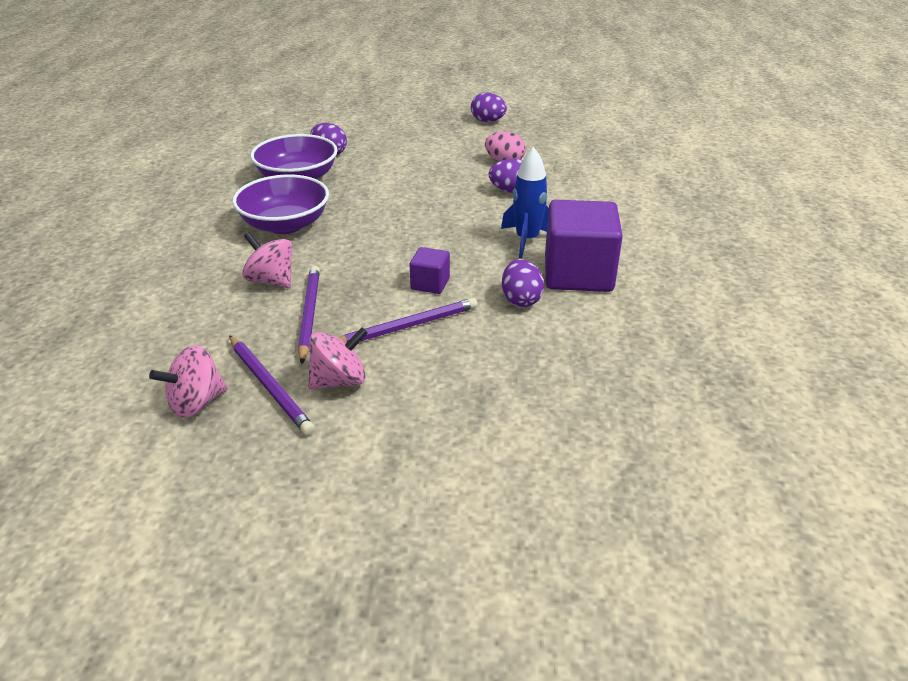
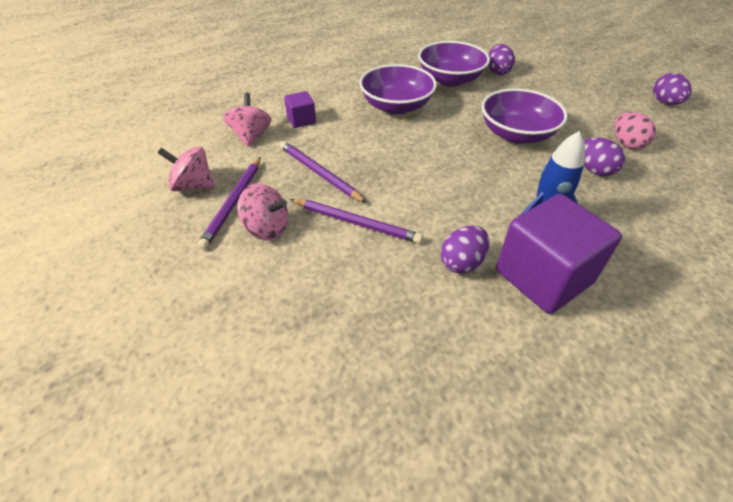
camera: 50 degrees right, 10 degrees up
pink spinning top [242,232,293,288] -> pink spinning top moved to [223,93,271,147]
purple pencil [298,266,320,364] -> purple pencil turned 90 degrees counterclockwise [280,141,367,203]
purple cube [410,247,450,294] -> purple cube moved to [284,91,316,128]
none -> purple bowl [481,88,568,144]

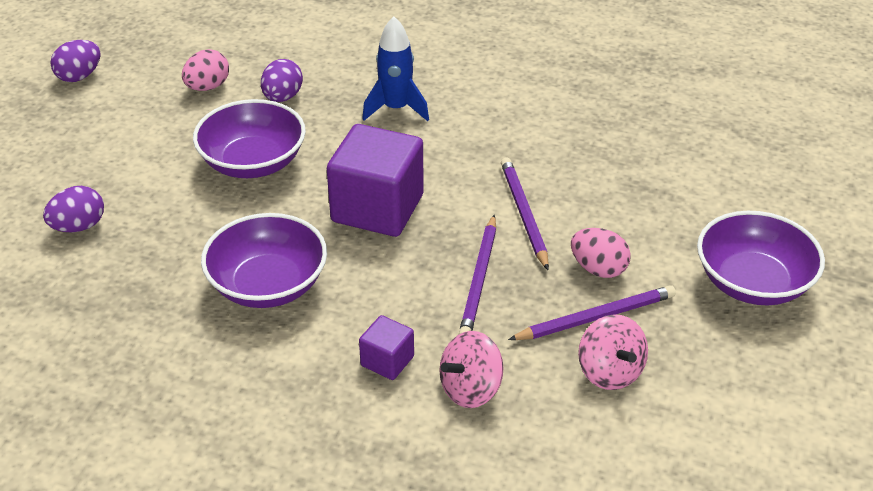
camera: 125 degrees left, 5 degrees down
pink spinning top [237,183,288,240] -> pink egg [571,228,631,278]
purple bowl [418,41,490,87] -> purple bowl moved to [697,211,825,305]
purple egg [441,226,489,274] -> none
purple cube [496,194,622,314] -> purple cube moved to [327,124,424,237]

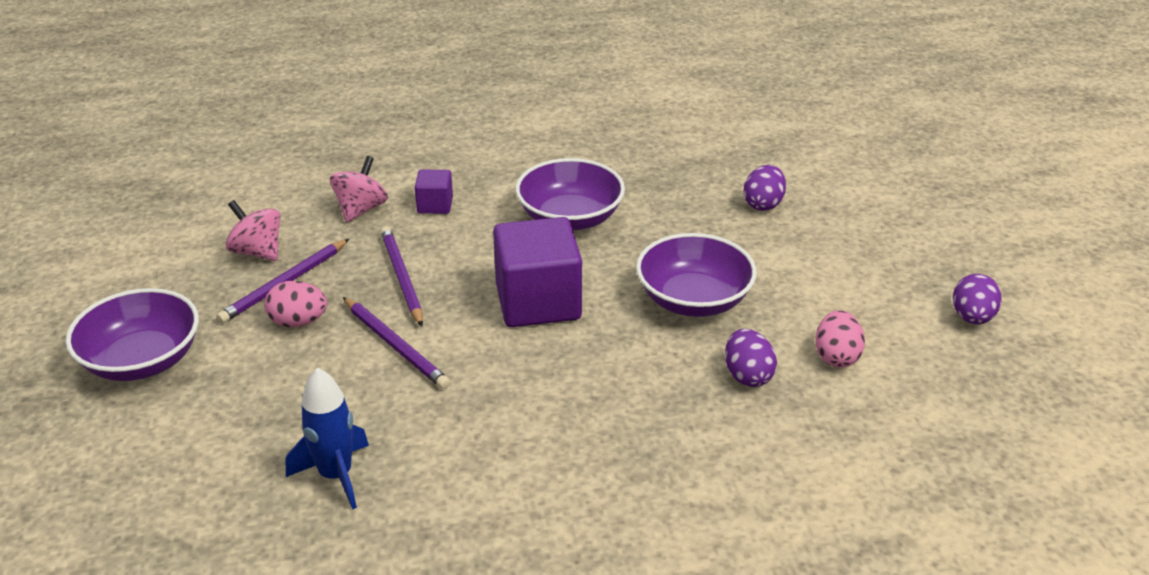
camera: 150 degrees right, 5 degrees down
blue rocket [362,16,429,121] -> blue rocket moved to [285,368,369,510]

